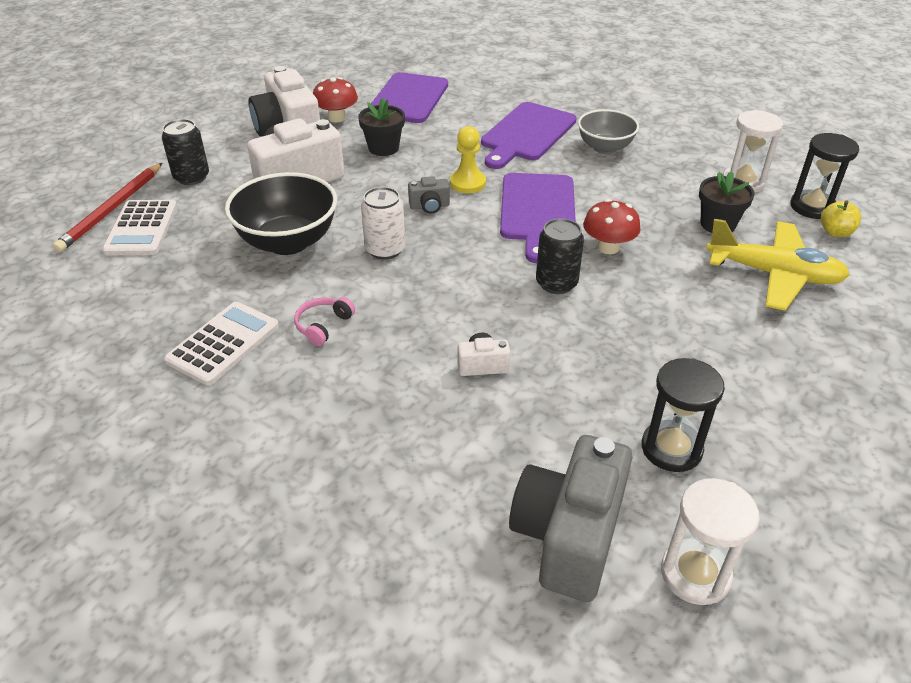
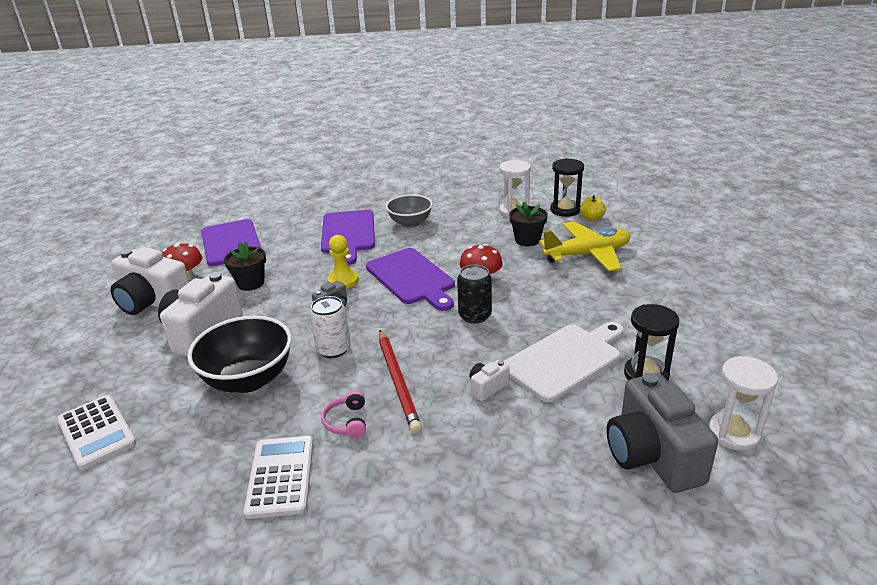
camera: 35 degrees left, 10 degrees down
red pencil [52,163,162,252] -> red pencil moved to [379,330,422,433]
black can [162,119,209,185] -> none
none -> white cutting board [504,322,624,402]

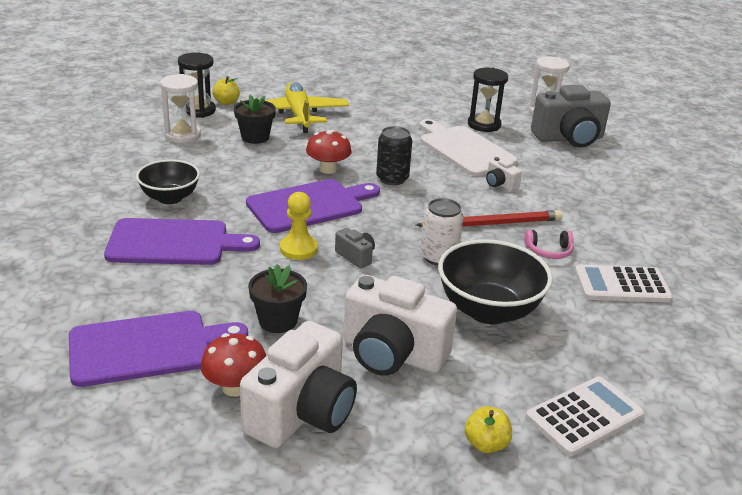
camera: 90 degrees left, 0 degrees up
grey bowl [386,194,433,228] -> black bowl [136,159,200,204]
none -> yellow apple [465,406,512,453]

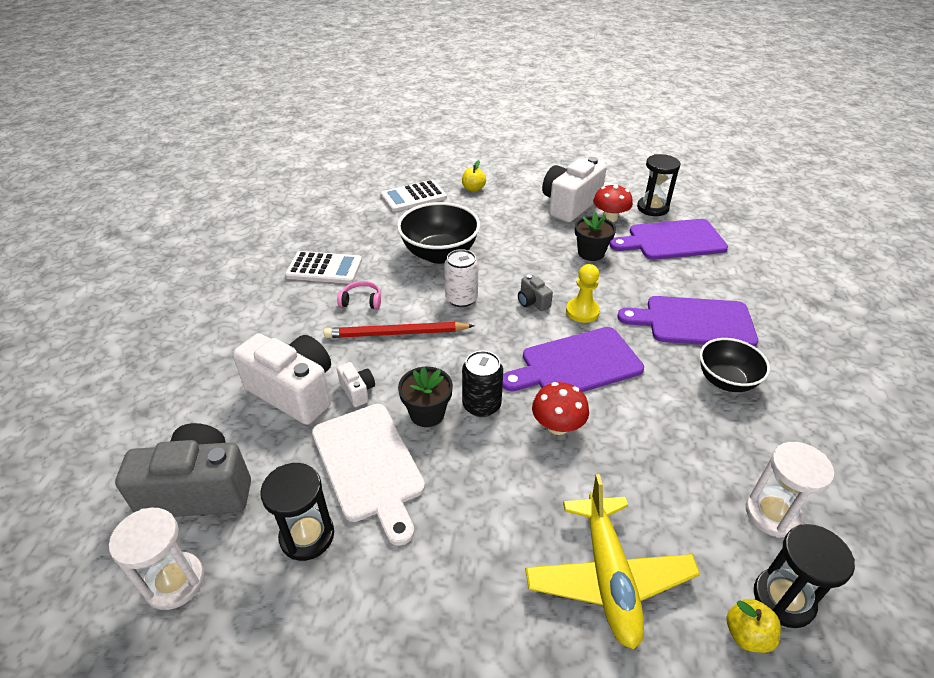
camera: 170 degrees left, 10 degrees up
black flower pot [234,95,276,144] -> black flower pot moved to [398,367,453,427]
white camera [343,275,457,376] -> white camera moved to [233,333,331,425]
none -> black hourglass [637,154,680,216]

